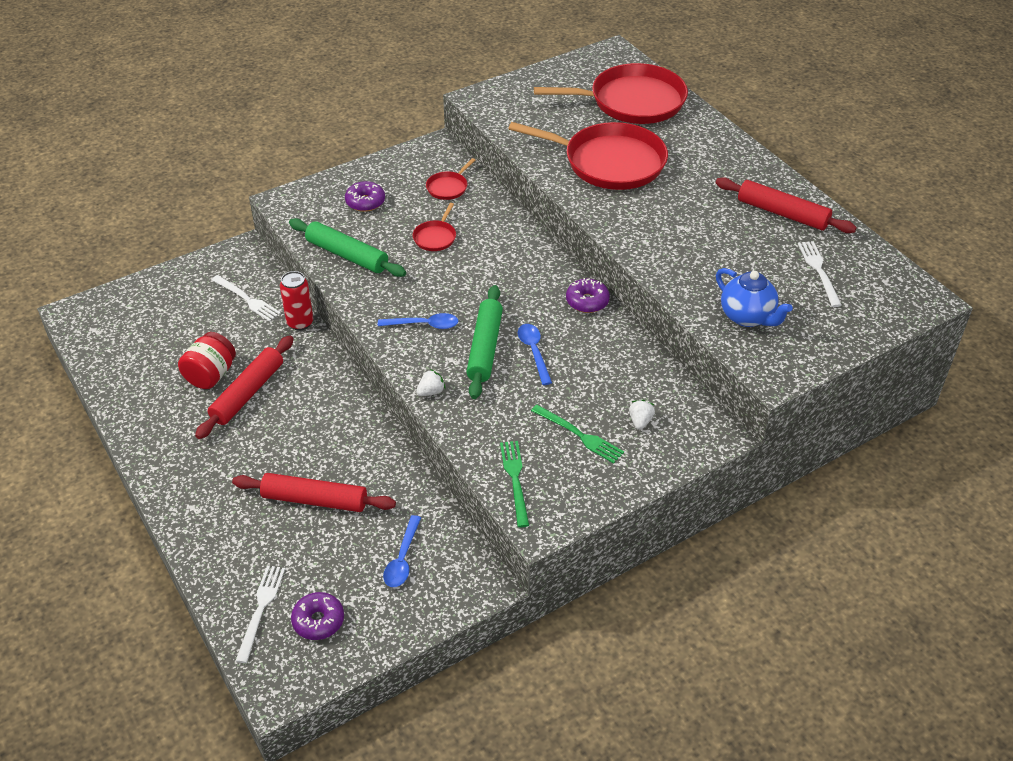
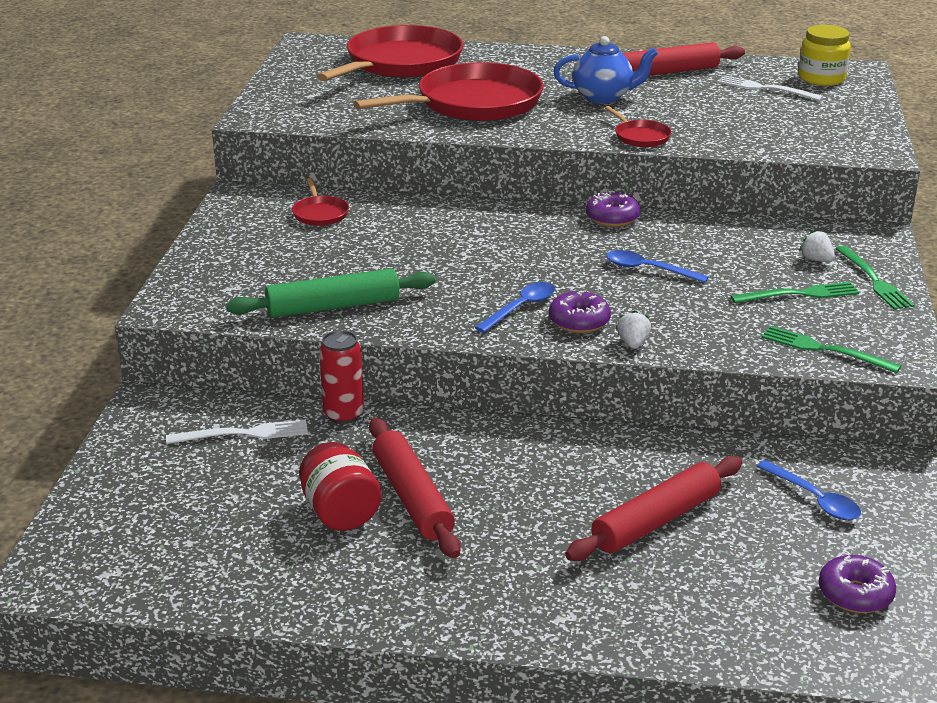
camera: 50 degrees left, 15 degrees down
white fork [235,565,285,663] -> none
purple donut [345,181,385,212] -> purple donut moved to [549,291,611,333]
red pan [413,203,456,251] -> red pan moved to [605,106,672,147]
green rolling pin [466,285,503,399] -> none
blue teapot [716,268,793,327] -> blue teapot moved to [554,36,658,104]
none -> yellow jar [799,25,851,86]
none -> green fork [835,246,915,310]

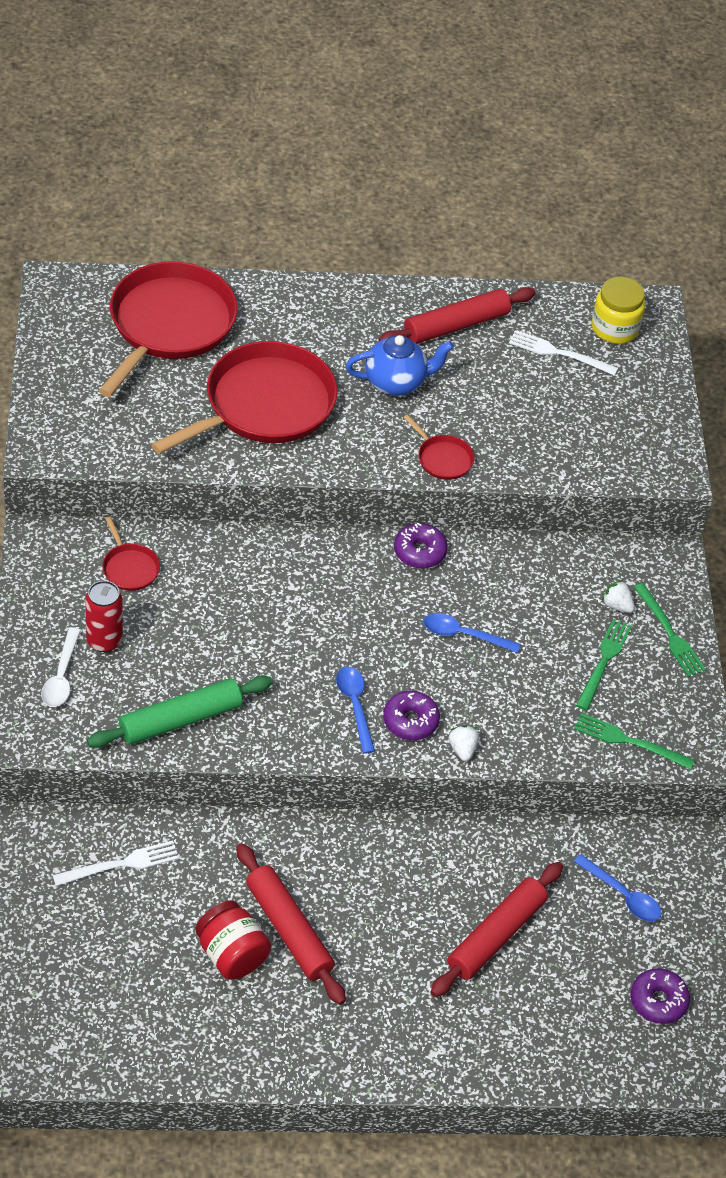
camera: 15 degrees left, 20 degrees up
red can [319,330,364,424] -> red can moved to [85,581,123,652]
blue spoon [475,282,555,333] -> blue spoon turned 45 degrees counterclockwise [336,667,375,754]
green fork [730,282,859,303] -> green fork turned 45 degrees counterclockwise [576,619,632,710]
none -> white spoon [41,627,81,707]

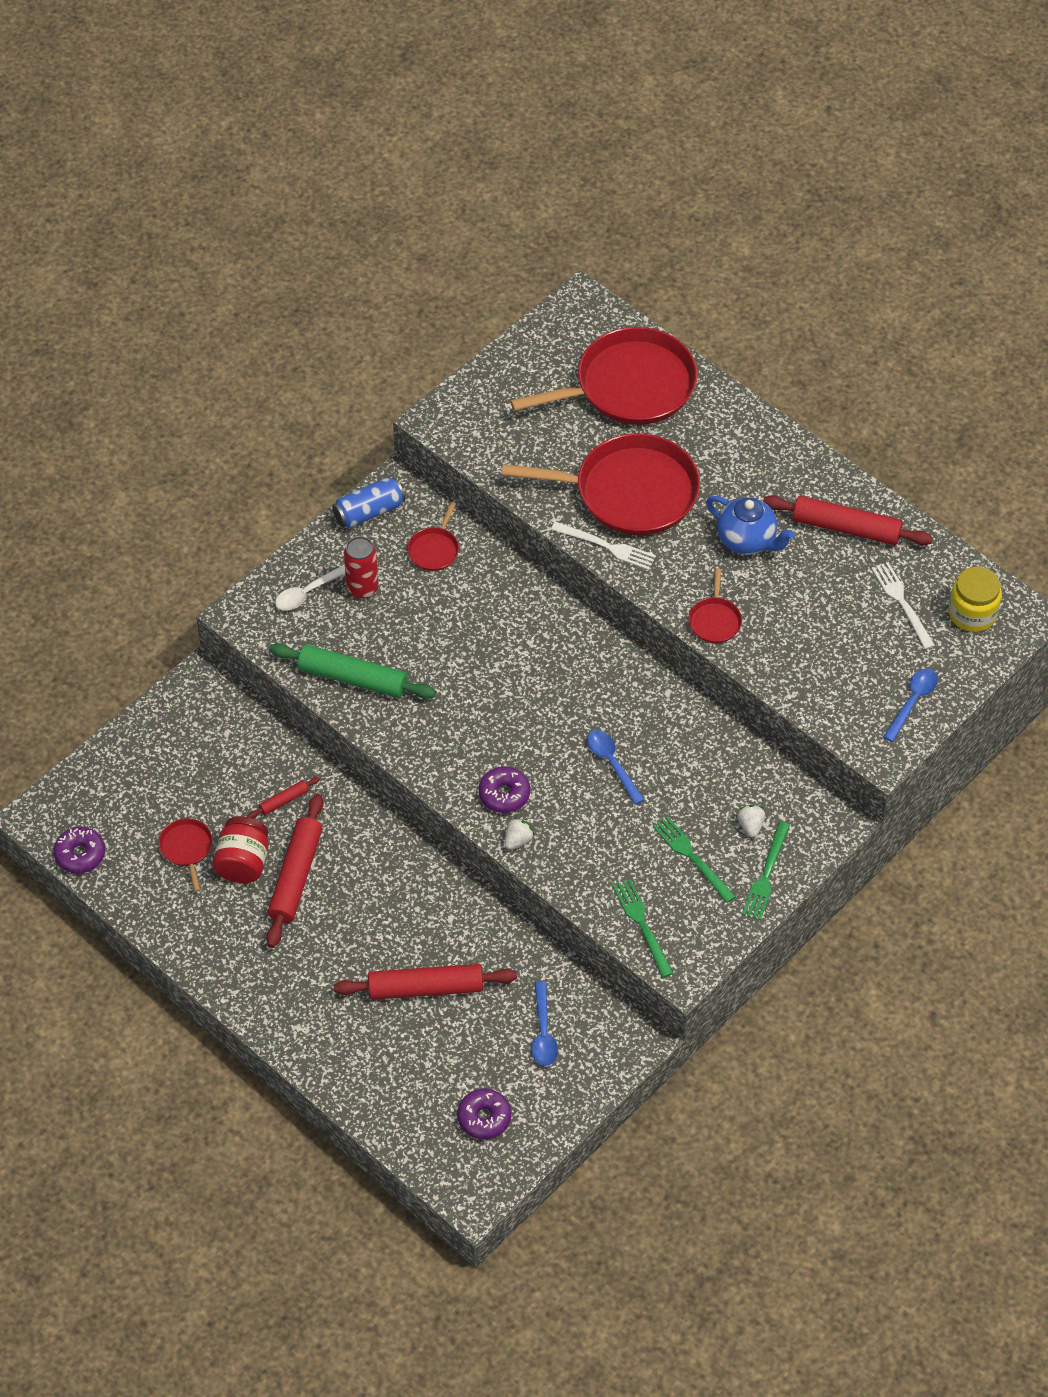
camera: 50 degrees right, 5 degrees up
white fork [53,840,179,886] -> white fork moved to [551,521,656,570]
blue spoon [336,667,375,754] -> blue spoon moved to [883,669,938,742]
purple donut [394,523,448,569] -> purple donut moved to [53,827,105,874]
green fork [576,619,632,710] -> green fork turned 105 degrees counterclockwise [653,817,736,903]
none -> red pan [159,818,213,892]
none -> red rolling pin [247,777,320,818]
none -> blue can [332,477,405,528]

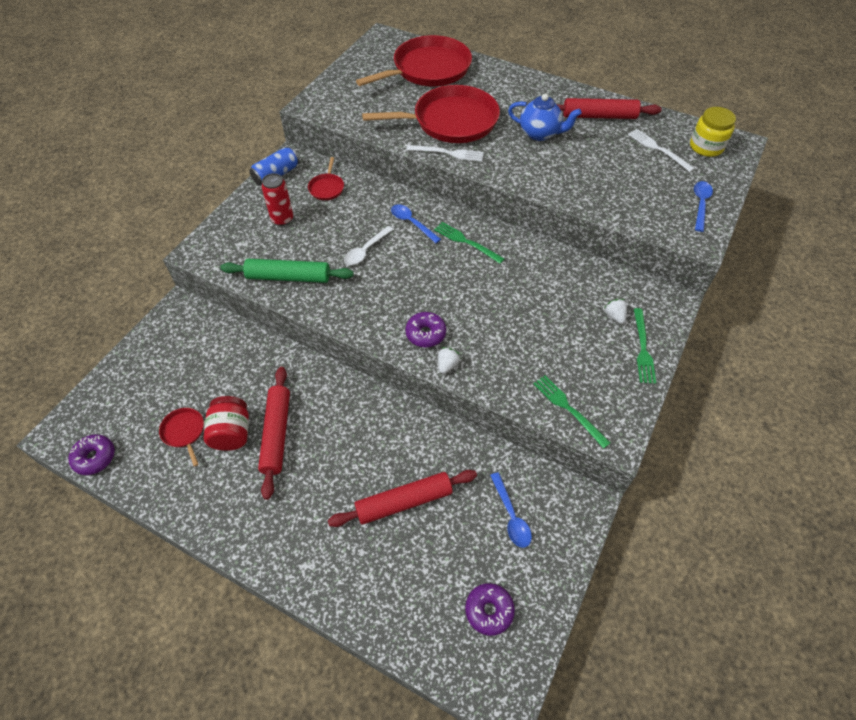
camera: 15 degrees left, 0 degrees up
red rolling pin [247,777,320,818] -> none
white spoon [275,564,345,610] -> white spoon moved to [344,226,394,265]
blue spoon [587,730,645,805] -> blue spoon moved to [391,204,441,243]
green fork [653,817,736,903] -> green fork moved to [434,222,504,264]
red pan [688,568,742,643] -> none

